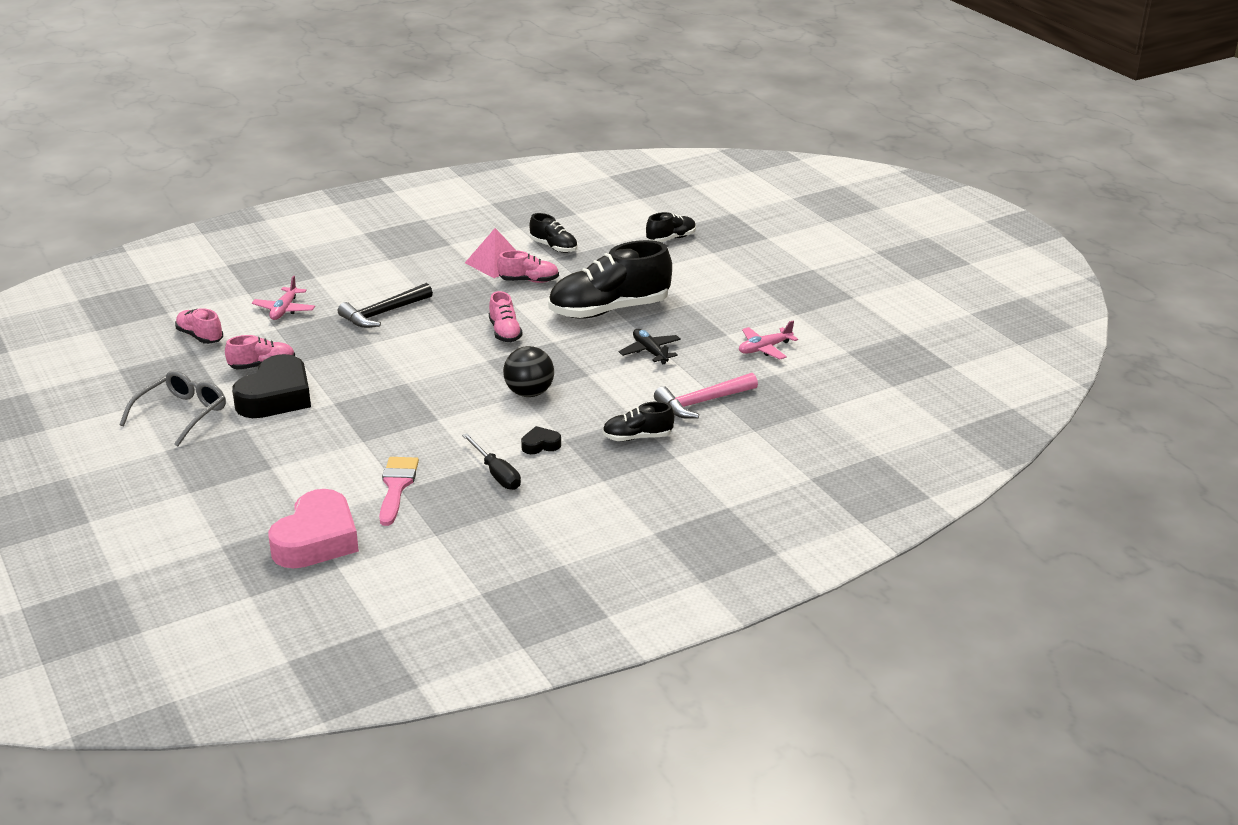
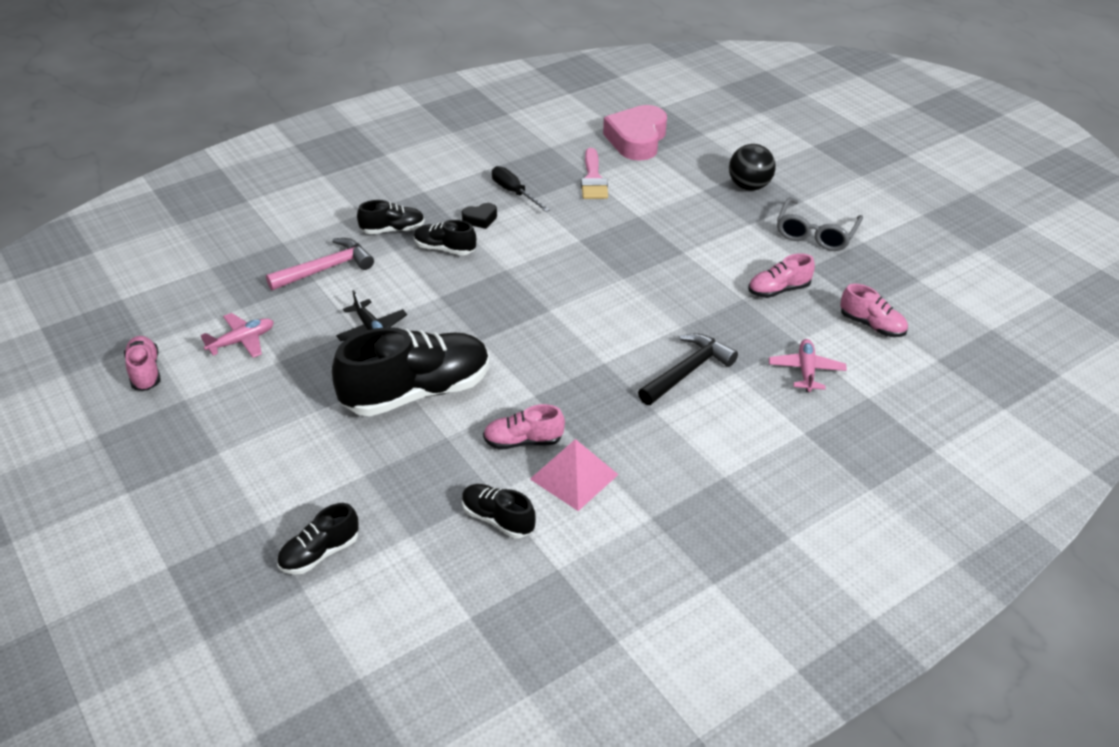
camera: 175 degrees right, 10 degrees up
black heart [232,354,311,418] -> none
pink shoe [489,291,523,342] -> pink shoe moved to [124,336,161,391]
black ball [503,346,554,397] -> black ball moved to [729,144,776,191]
none -> black shoe [414,220,476,255]

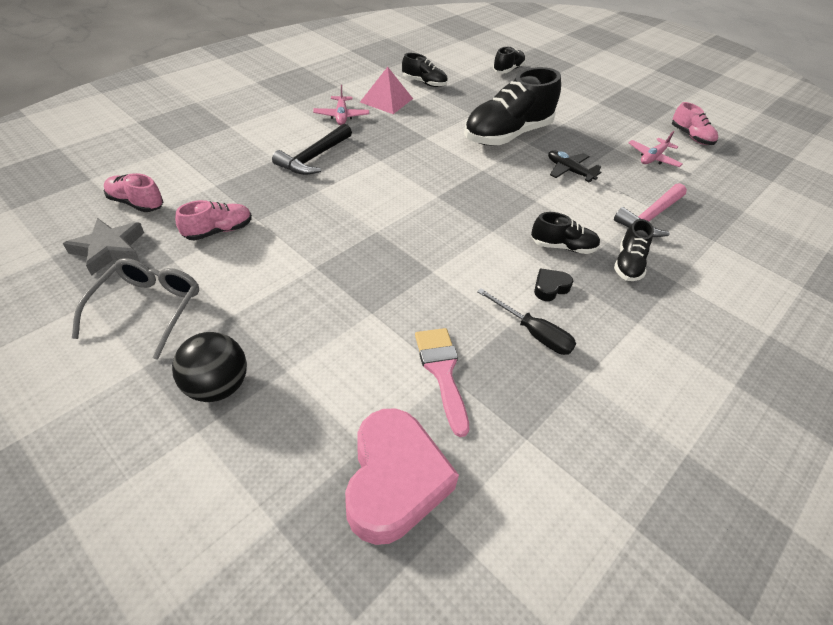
camera: 165 degrees right, 5 degrees up
black shoe [357,200,425,234] -> black shoe turned 45 degrees counterclockwise [614,219,654,281]
pink shoe [483,404,565,450] -> none
pink plane [769,339,847,392] -> pink plane moved to [313,85,369,125]
none -> grey star [63,218,144,276]

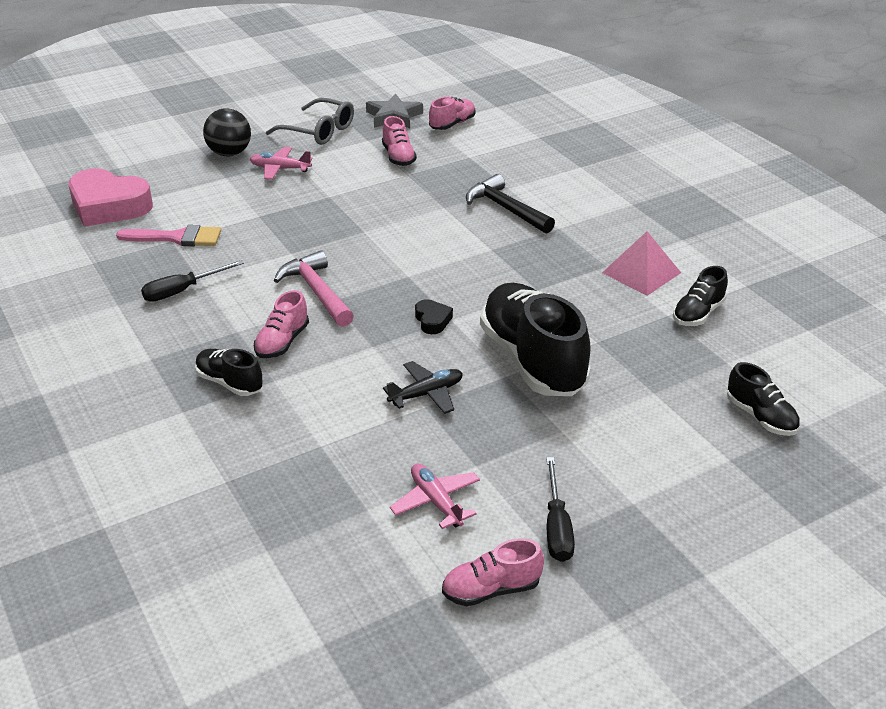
camera: 110 degrees right, 10 degrees down
pink plane [313,85,369,125] -> pink plane moved to [250,147,313,180]
black shoe [531,212,600,254] -> pink shoe [254,290,309,358]
black heart [534,268,573,301] -> black heart moved to [415,299,453,334]
pink hammer [614,183,687,237] -> pink hammer moved to [274,251,354,327]
none -> black screwdriver [546,457,575,562]

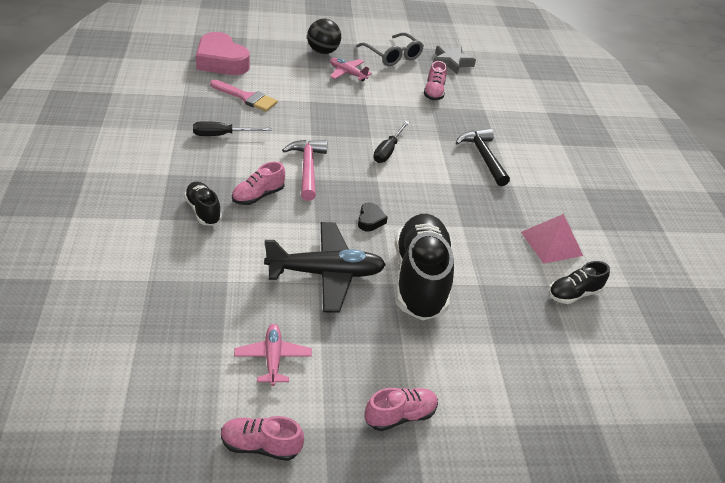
camera: 20 degrees right, 5 degrees up
black plane [383,361,463,414] -> black plane [264,222,386,313], size x1.82
pink shoe [429,97,476,130] -> pink shoe moved to [365,388,438,431]
black screwdriver [546,457,575,562] -> black screwdriver moved to [373,121,409,163]
black shoe [727,362,800,436] -> none

